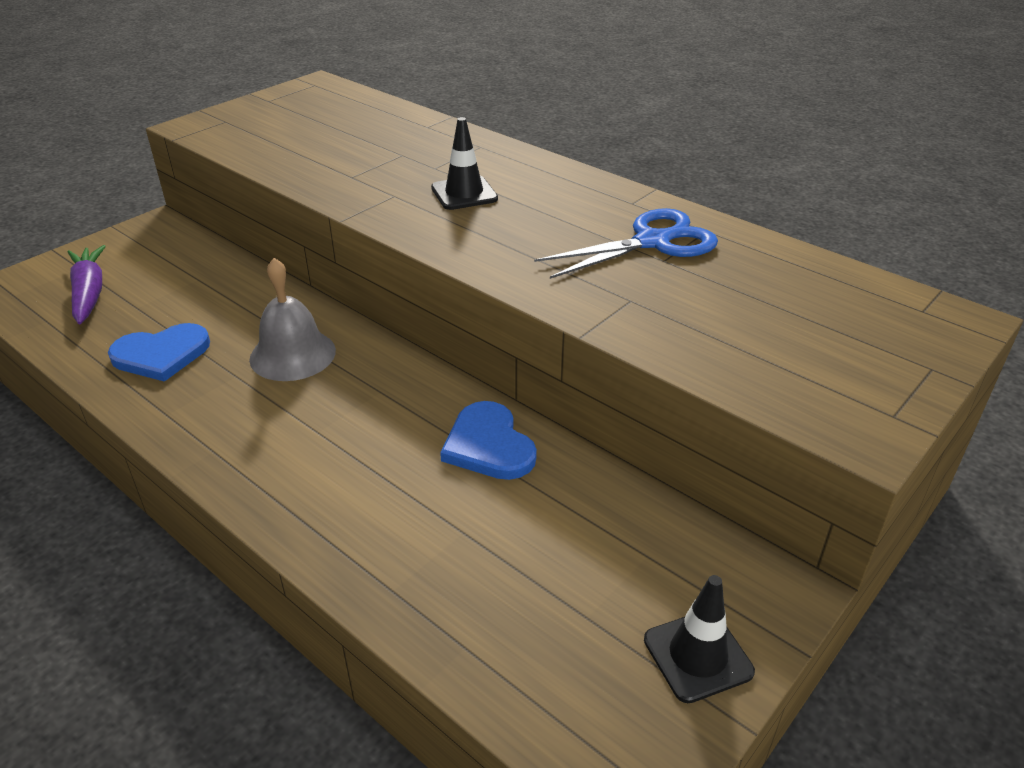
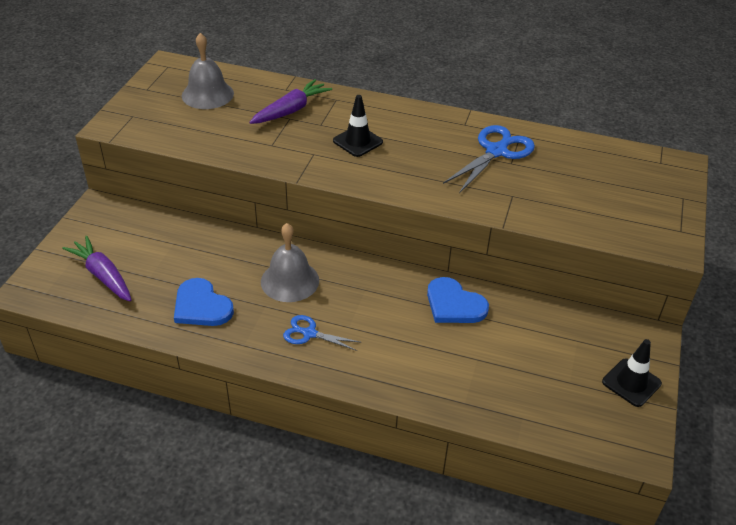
camera: 25 degrees left, 5 degrees up
blue heart [108,323,210,382] -> blue heart turned 90 degrees clockwise [174,278,234,326]
none -> grey bell [182,33,234,109]
none -> purple carrot [249,79,332,124]
none -> blue scissors [283,315,362,351]

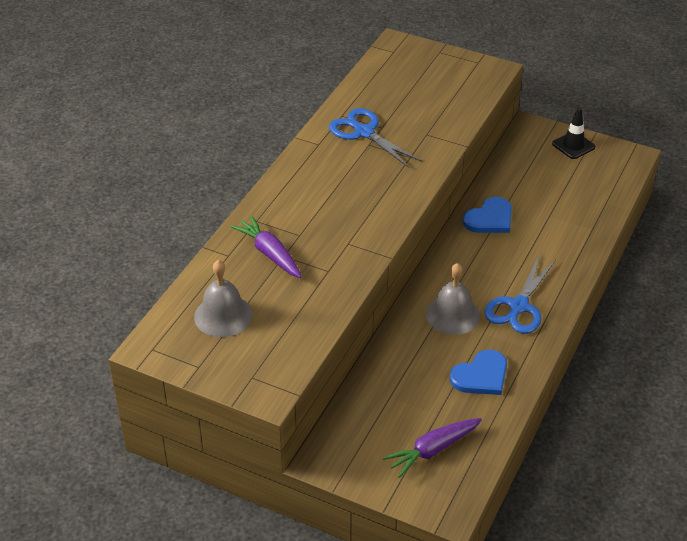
camera: 80 degrees left, 0 degrees up
blue scissors [283,315,362,351] -> blue scissors [485,256,556,334], size x1.71
black traffic cone [333,95,383,157] -> none

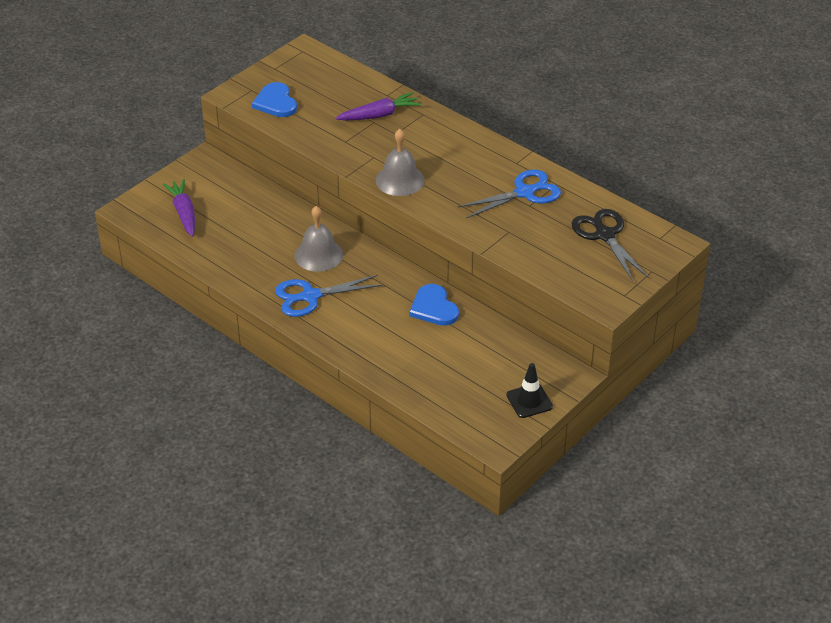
camera: 105 degrees right, 0 degrees up
grey bell [194,260,253,337] -> grey bell moved to [376,129,425,196]
blue heart [450,350,507,395] -> blue heart moved to [252,82,297,117]
blue scissors [485,256,556,334] -> blue scissors turned 60 degrees counterclockwise [275,275,383,317]
none -> black scissors [572,209,649,281]

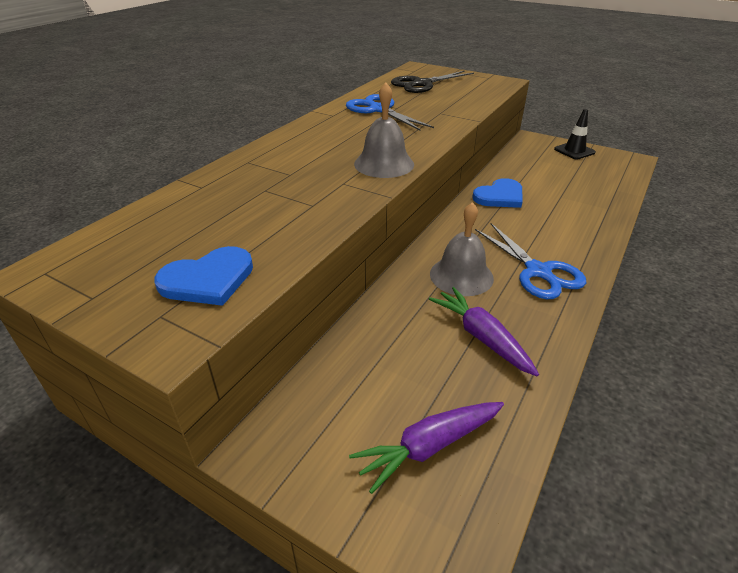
camera: 100 degrees left, 5 degrees down
purple carrot [336,92,421,120] -> purple carrot moved to [429,287,539,376]

